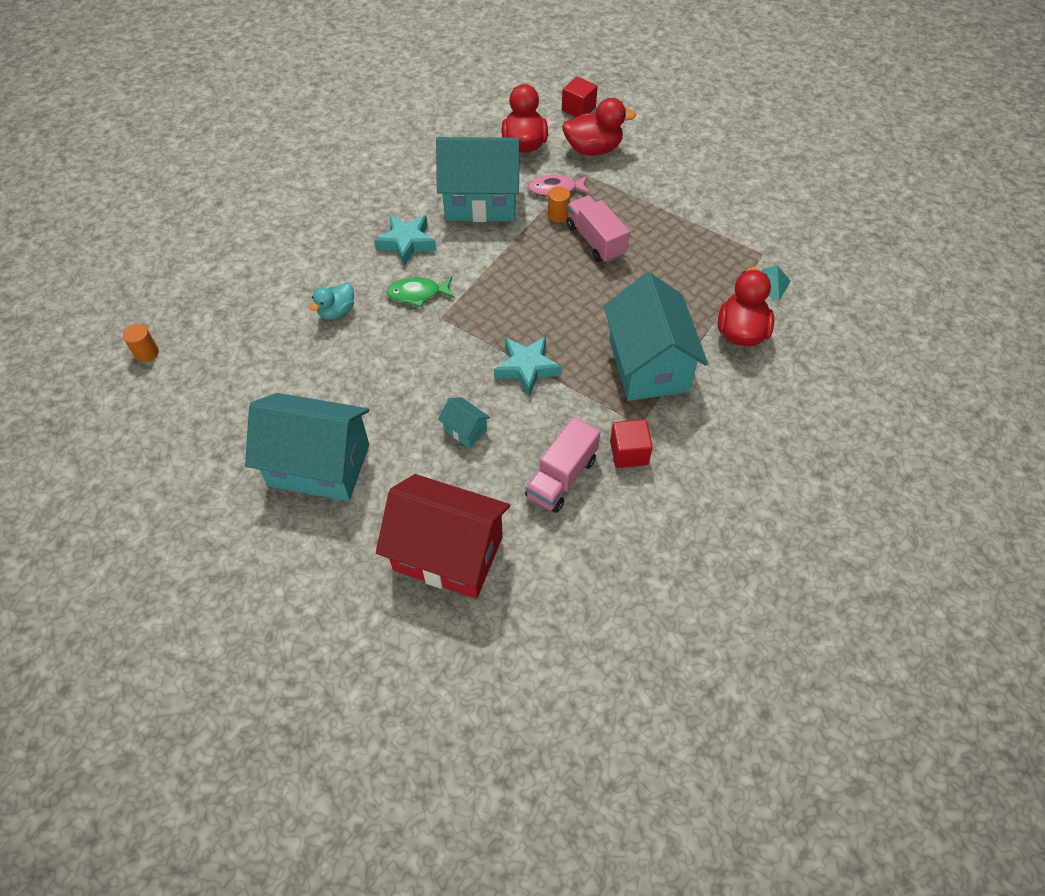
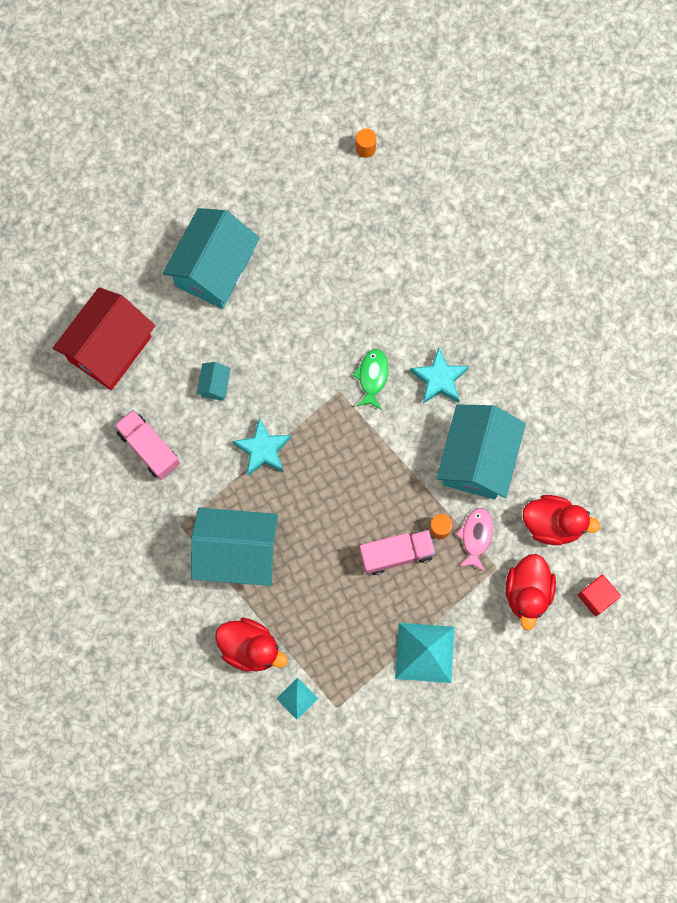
camera: 105 degrees right, 20 degrees up
turquoise duck [309,282,354,320] -> none
turquoise house [438,397,490,448] -> turquoise house turned 45 degrees counterclockwise [197,362,231,401]
red cube [610,419,653,468] -> none
none -> turquoise pyramid [395,623,455,683]

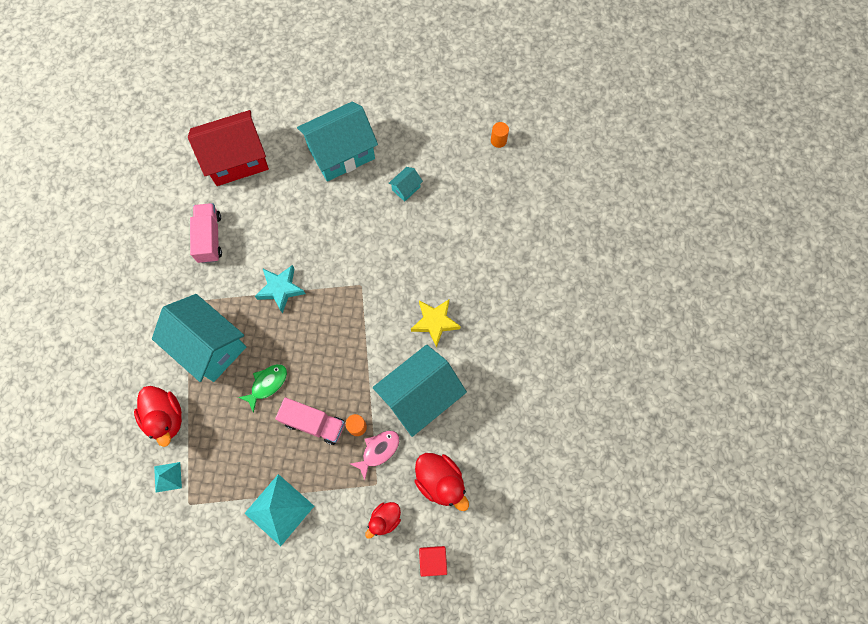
camera: 35 degrees right, 5 degrees down
turquoise house [197,362,231,401] -> turquoise house moved to [389,167,423,202]
green fish [352,349,389,410] -> green fish moved to [238,364,287,413]
turquoise star [410,347,469,404] -> yellow star [411,299,461,348]
red duck [505,554,556,630] -> red duck [365,502,401,539], size x0.62

